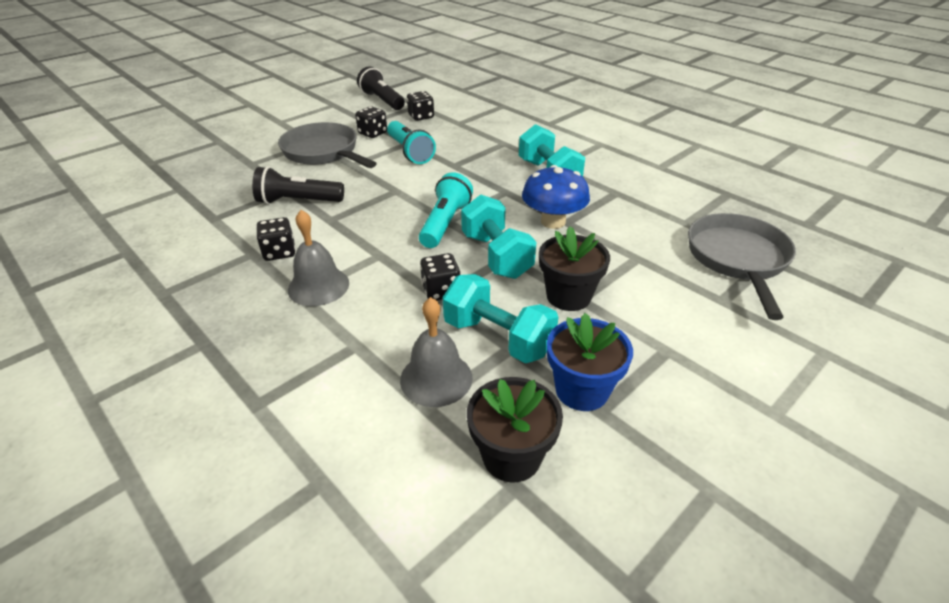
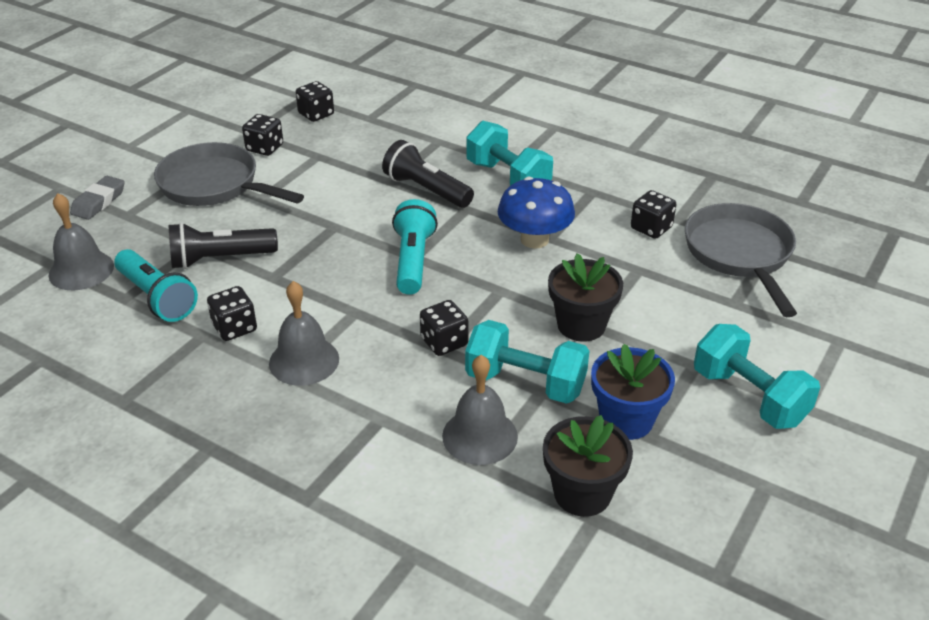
camera: 15 degrees left, 0 degrees up
black flashlight [357,66,405,110] -> black flashlight moved to [382,140,474,208]
turquoise flashlight [387,121,436,164] -> turquoise flashlight moved to [114,249,198,322]
turquoise dumbbell [461,195,536,279] -> turquoise dumbbell moved to [694,324,820,429]
none -> grey bell [48,193,114,290]
none -> grey eraser [70,176,125,220]
none -> black dice [631,190,676,239]

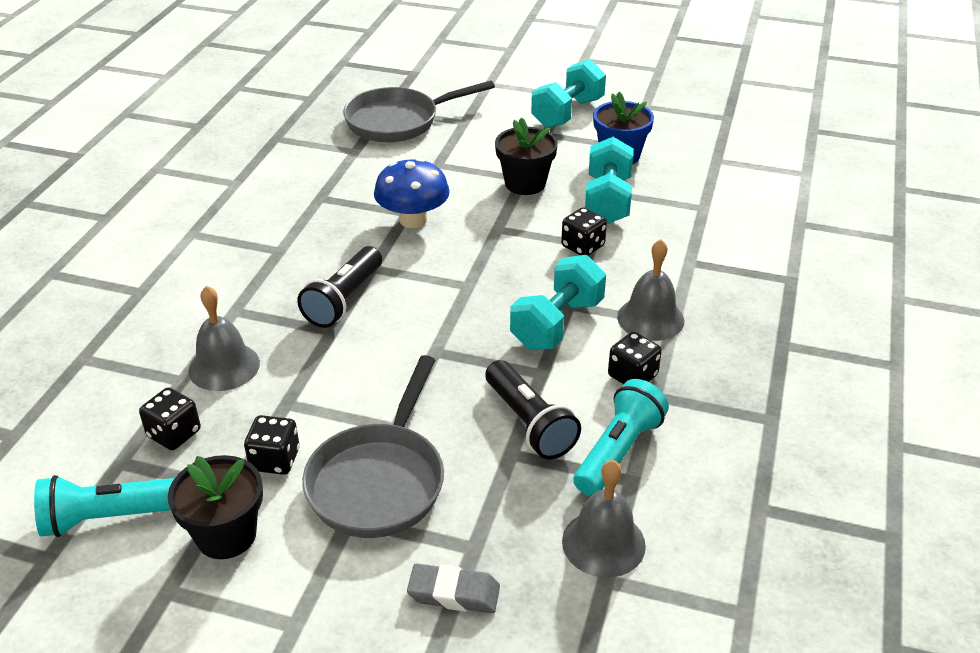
camera: 105 degrees left, 0 degrees up
turquoise flashlight [392,199,438,295] -> turquoise flashlight moved to [34,475,175,537]
grey bell [442,355,518,465] -> grey bell moved to [188,286,260,391]
turquoise dumbbell [466,121,553,186] -> turquoise dumbbell moved to [510,255,606,350]
black flower pot [543,415,633,517] -> black flower pot moved to [168,455,263,559]
black dice [631,190,676,239] -> none

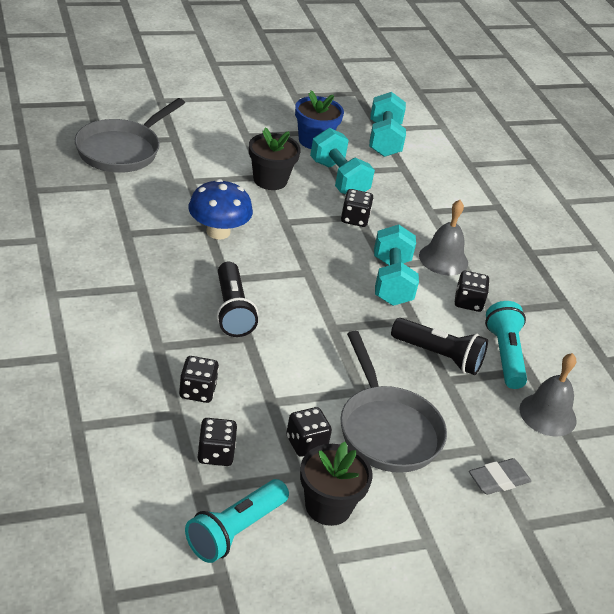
camera: 40 degrees left, 0 degrees up
grey bell [188,286,260,391] -> black dice [179,356,219,403]
turquoise dumbbell [531,59,606,128] -> turquoise dumbbell moved to [369,92,406,157]

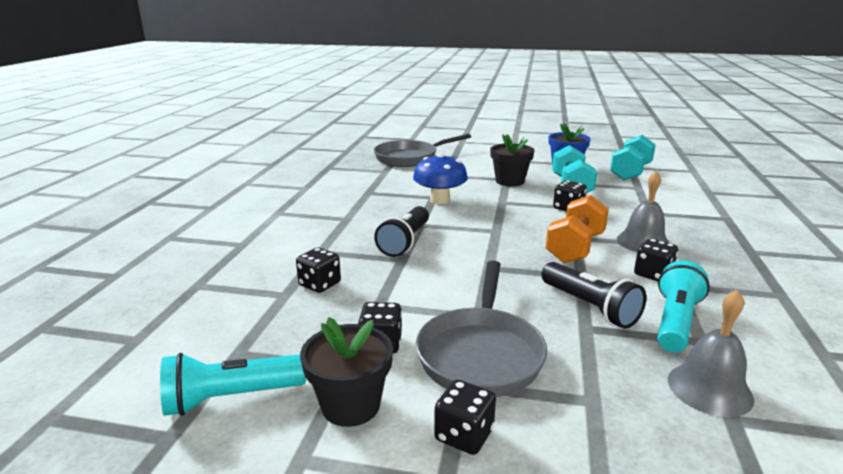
camera: 35 degrees right, 15 degrees down
black dice [197,418,237,466] -> black dice moved to [434,380,496,455]
turquoise dumbbell [374,224,419,306] -> orange dumbbell [546,195,609,263]
grey eraser [469,458,531,495] -> none

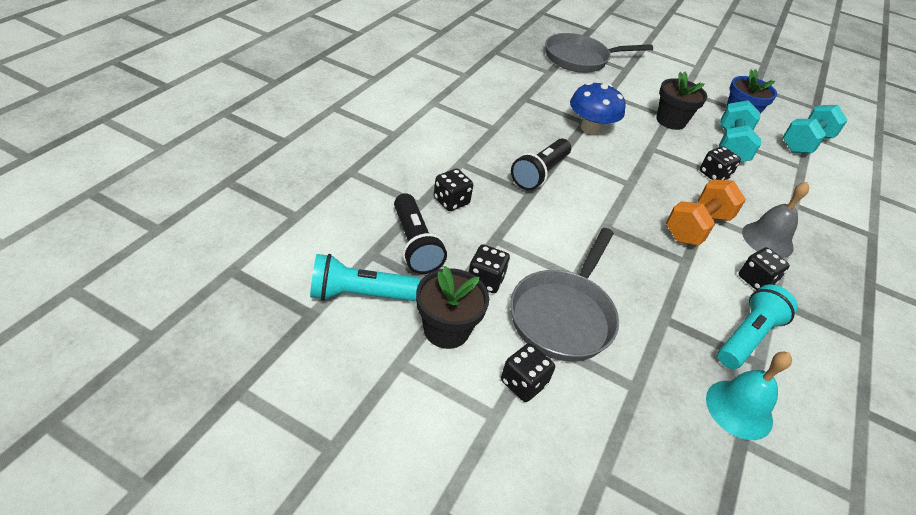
camera: 10 degrees right, 20 degrees up
black flashlight [542,262,646,329] -> black flashlight moved to [394,193,447,274]
grey bell [668,290,754,417] -> turquoise bell [706,352,792,440]

